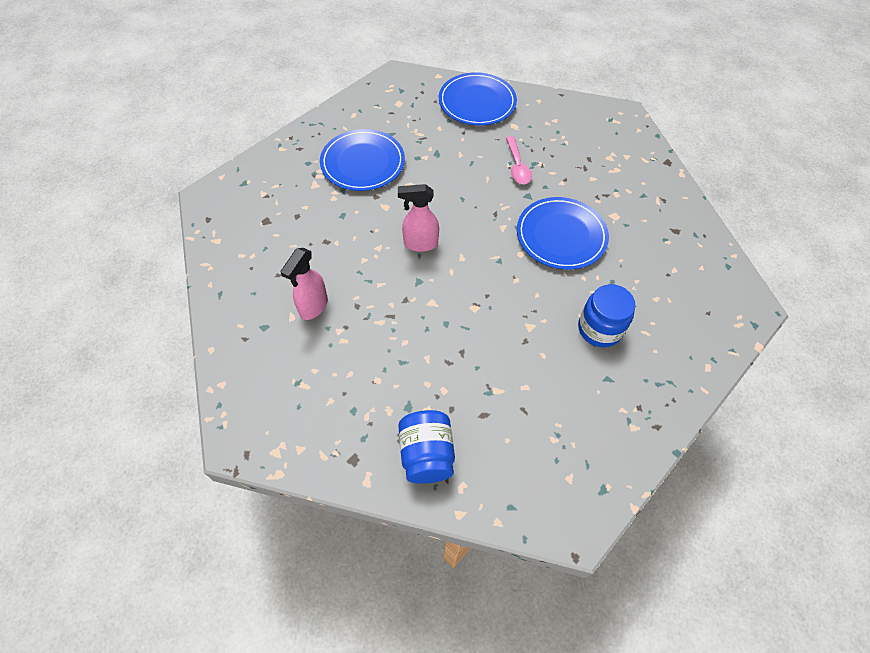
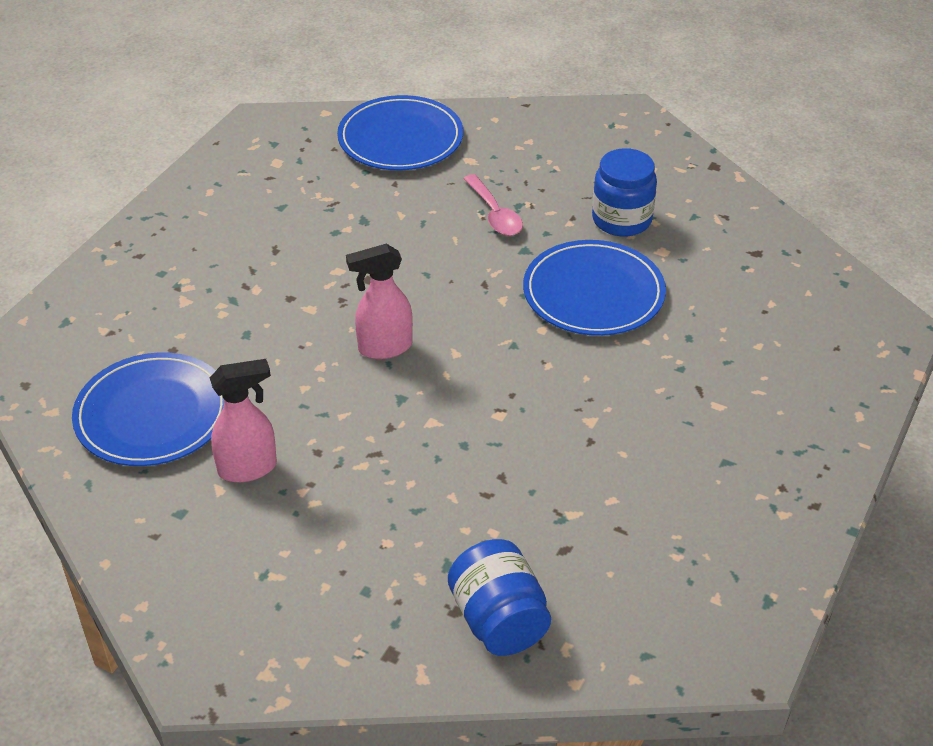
camera: 15 degrees left, 15 degrees down
pink spray bottle [280,248,328,320] -> pink spray bottle turned 120 degrees counterclockwise [210,359,277,482]
blue plate [320,129,405,191] -> blue plate moved to [72,352,224,466]
blue jar [578,284,636,347] -> blue jar moved to [592,148,657,236]

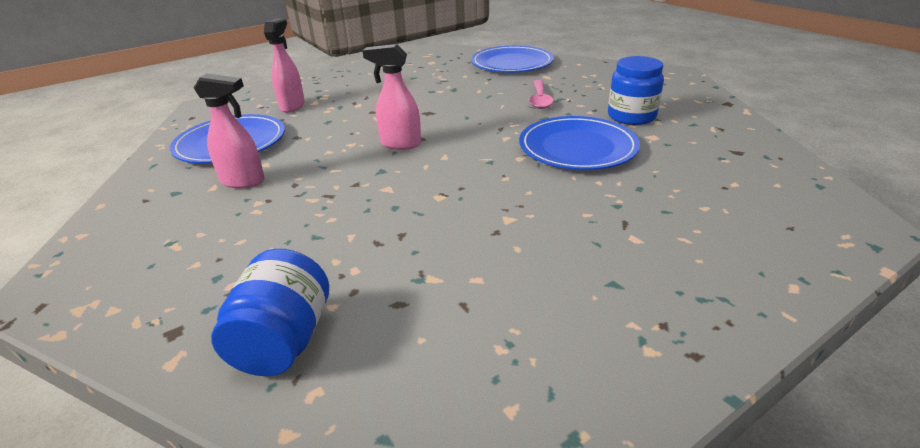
camera: 30 degrees right, 10 degrees down
none -> pink spray bottle [264,18,305,113]

